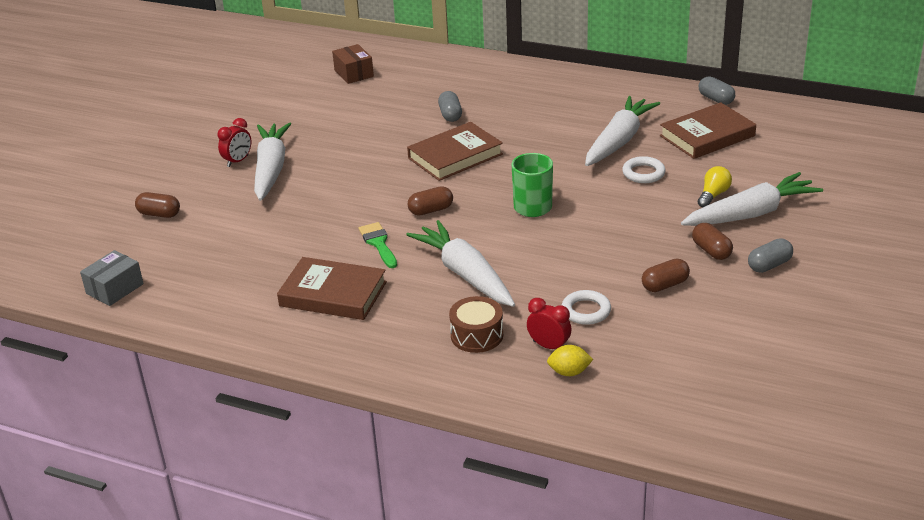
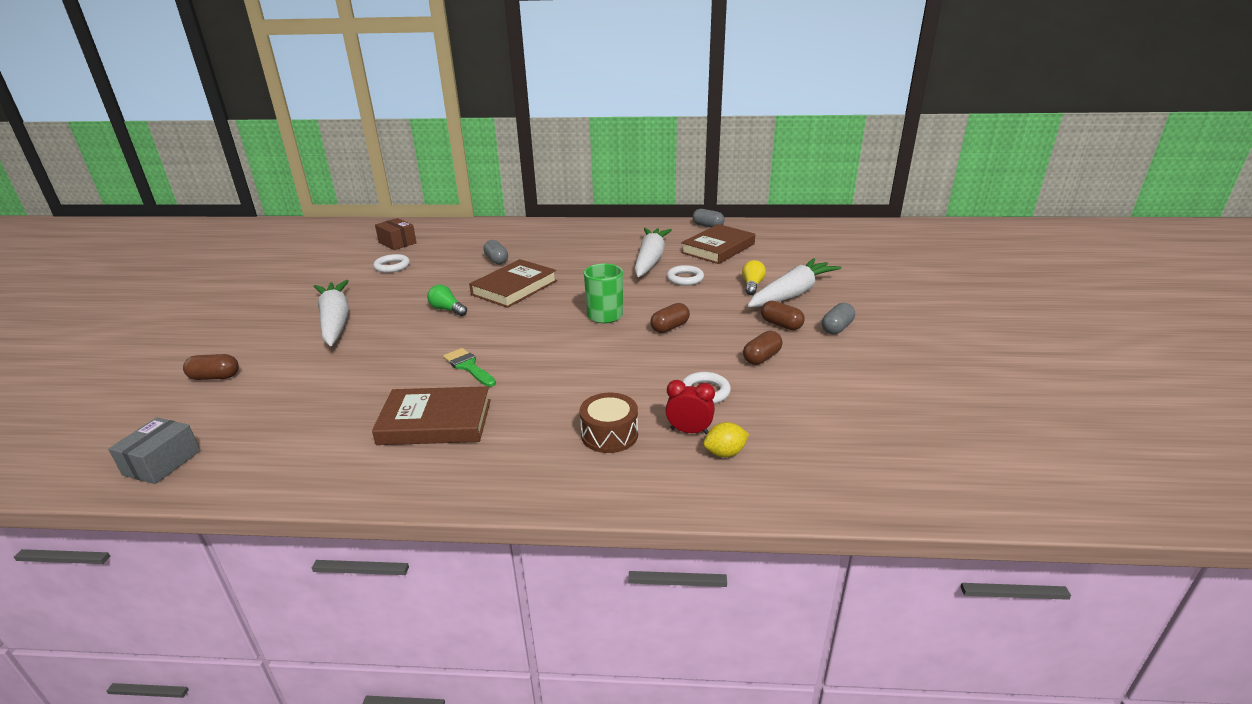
camera: 20 degrees left, 5 degrees down
red clock [218,118,251,167] -> none
brown capsule [407,186,453,216] -> brown capsule moved to [650,303,690,333]
white carrot [407,220,515,307] -> none
none -> white ring [373,254,410,273]
none -> green light bulb [427,284,467,316]

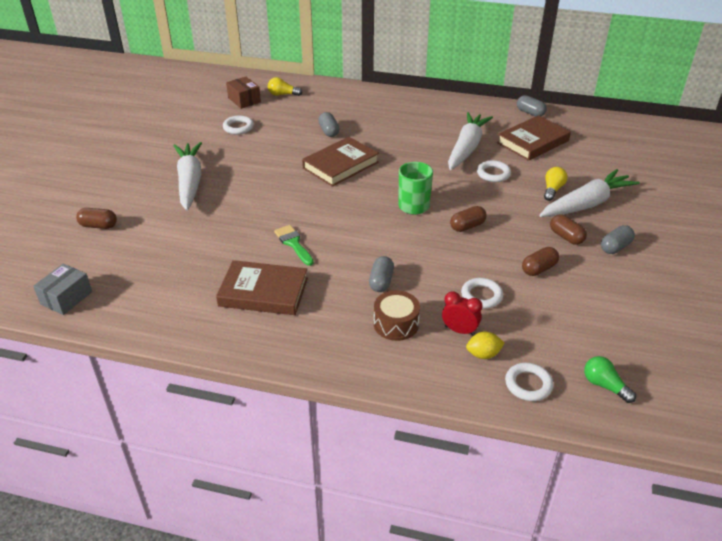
camera: 10 degrees right, 10 degrees up
green light bulb [427,284,467,316] -> green light bulb moved to [584,356,636,403]
none -> yellow light bulb [268,77,303,96]
none -> grey capsule [369,256,394,292]
none -> white ring [505,363,553,401]

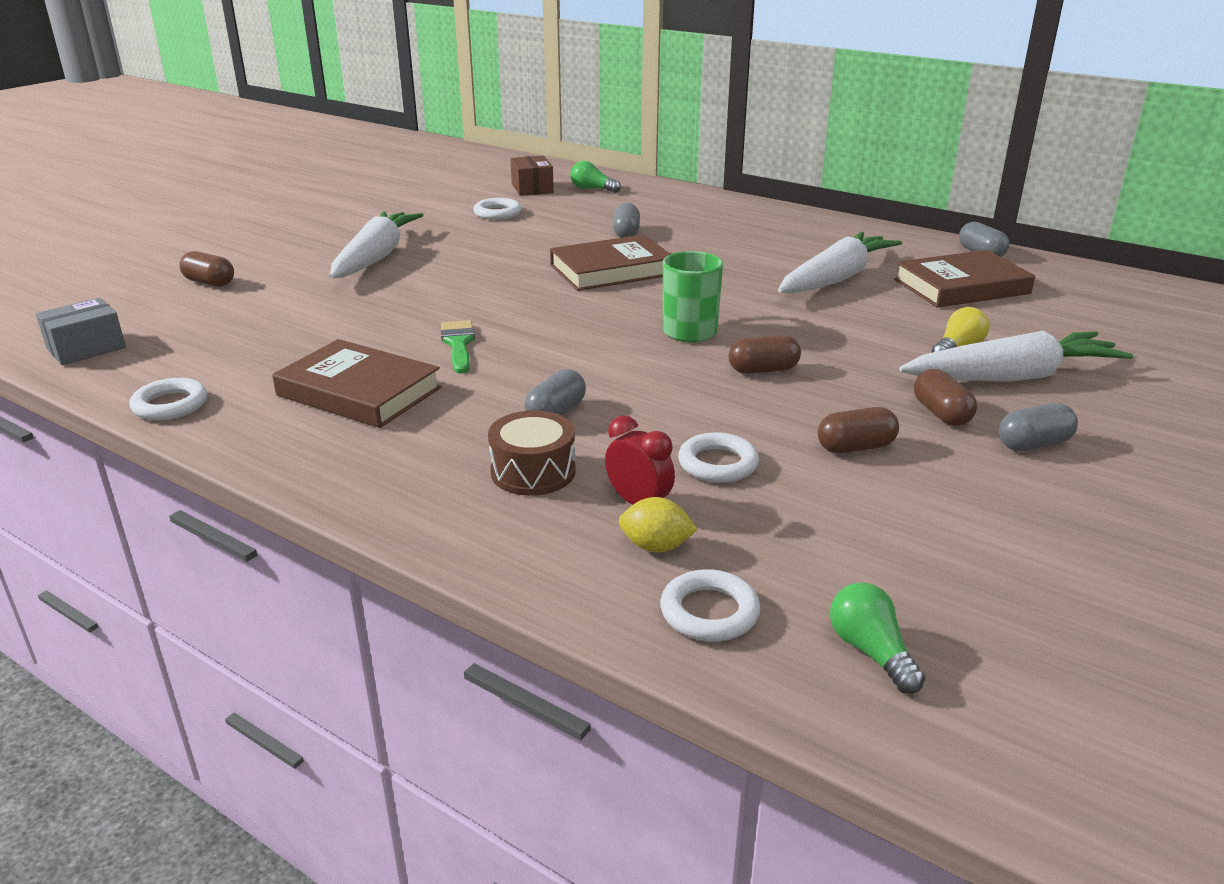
camera: 20 degrees right, 10 degrees down
yellow light bulb [268,77,303,96] -> green light bulb [570,161,621,193]
white ring [477,160,511,182] -> white ring moved to [129,378,207,420]

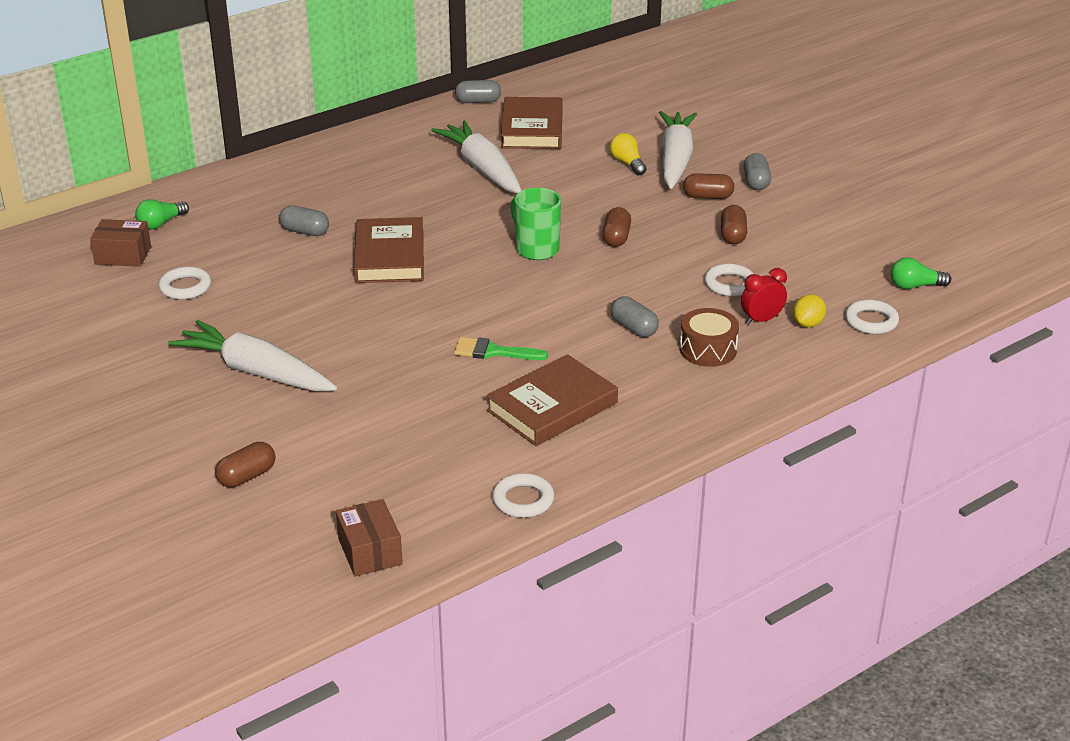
camera: 70 degrees left, 5 degrees up
grey box [36,298,126,365] -> brown box [336,499,403,576]

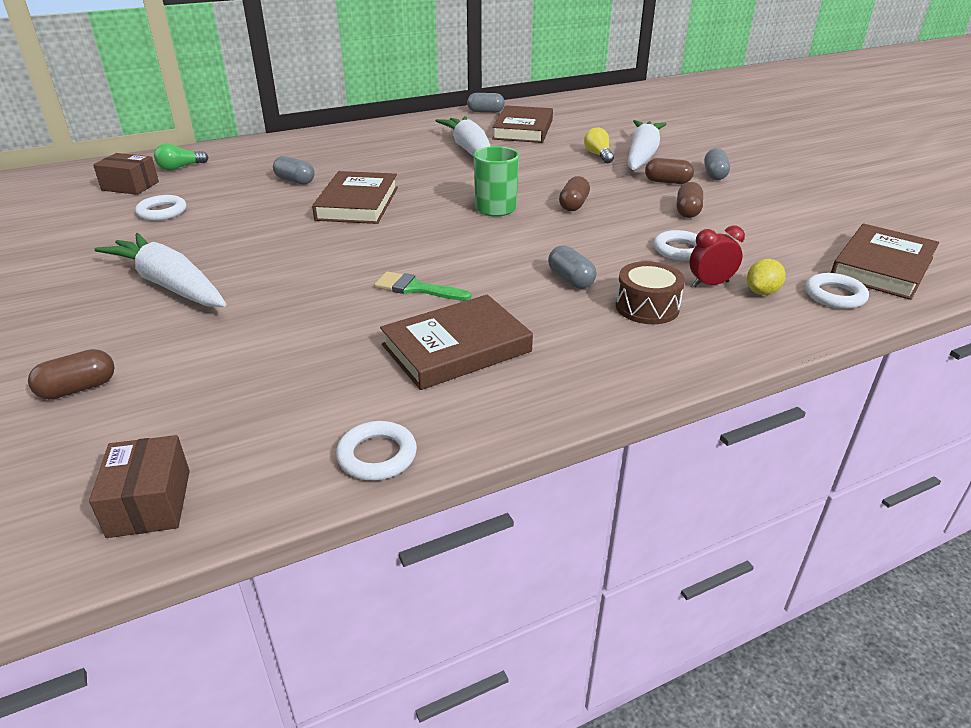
camera: 10 degrees right, 0 degrees up
green light bulb [891,257,951,289] -> brown book [831,224,939,300]

